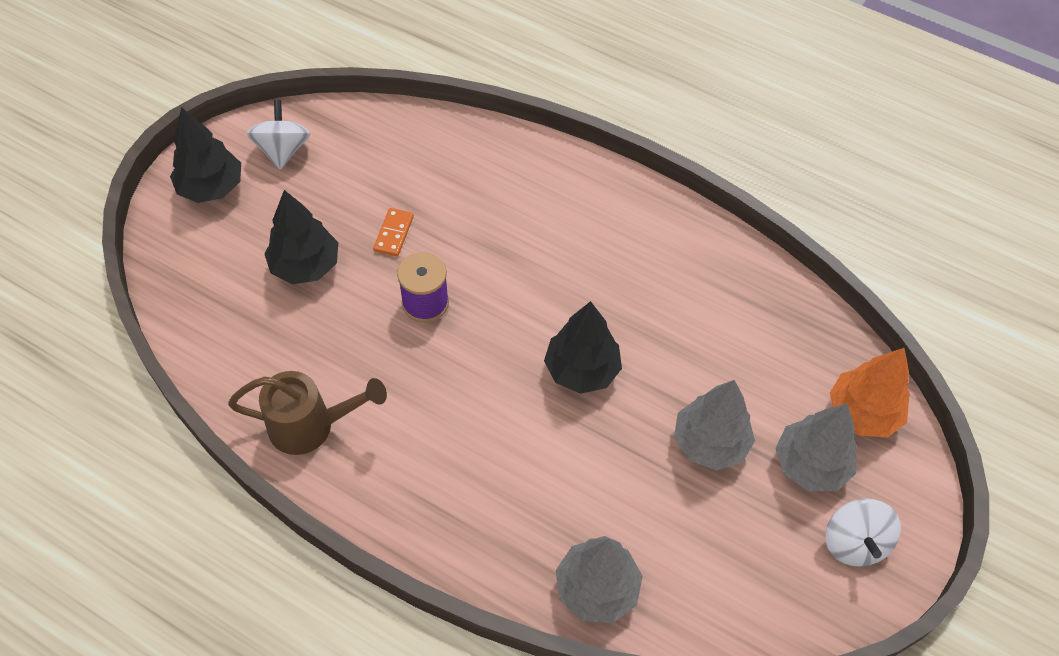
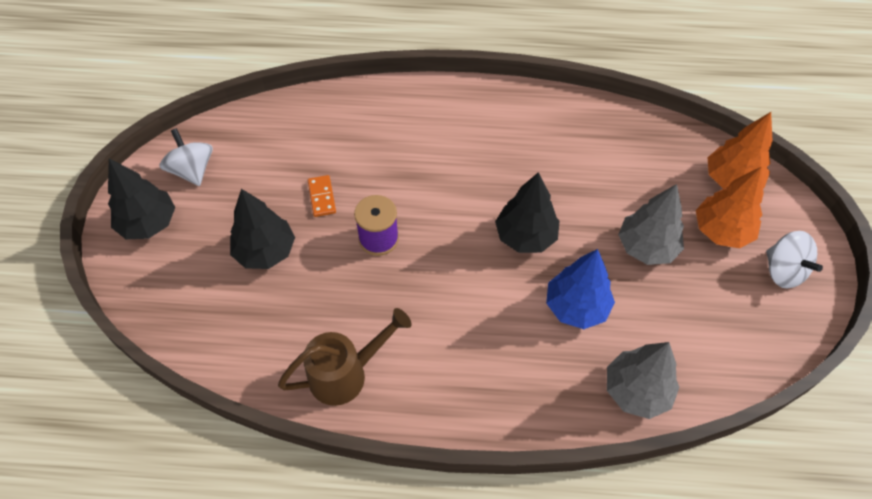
camera: 25 degrees left, 0 degrees up
grey tree [775,404,857,491] -> orange tree [696,167,764,248]
none -> blue tree [546,249,615,329]

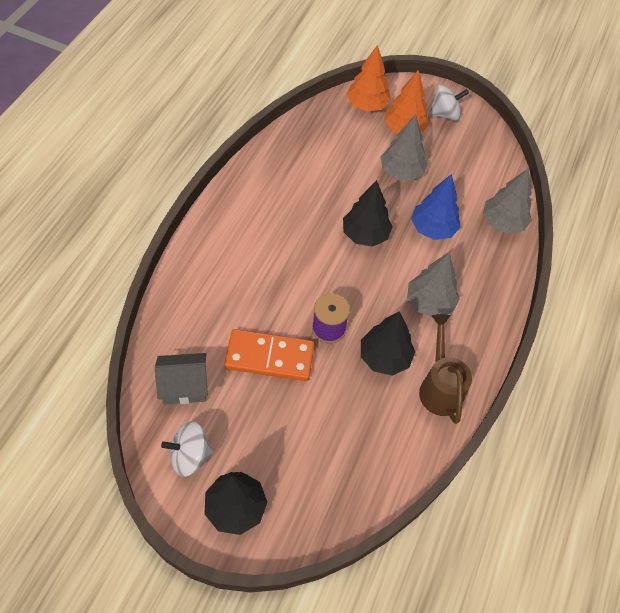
camera: 75 degrees left, 0 degrees up
black tree [230,189,295,269] -> black tree moved to [361,311,415,376]
orange domino [308,175,336,217] -> orange domino [224,329,315,381], size x2.09
none -> grey house [155,353,208,405]
none -> grey tree [407,253,460,316]

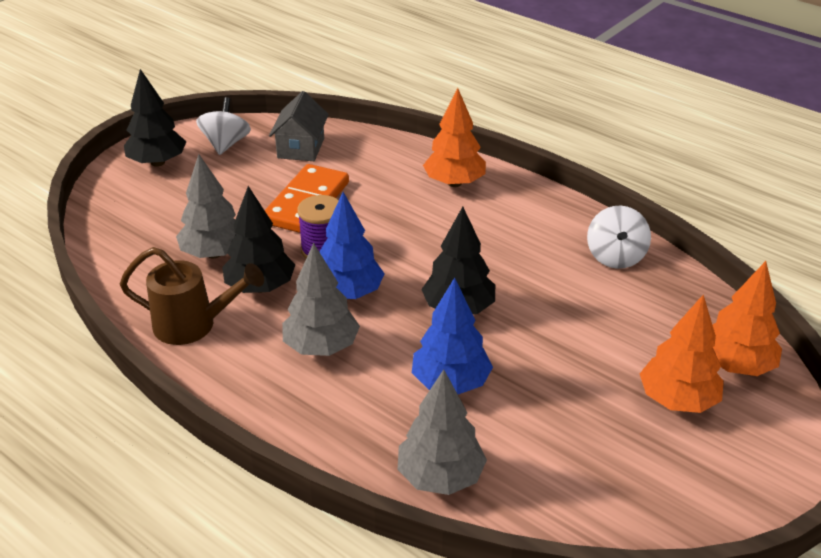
camera: 110 degrees right, 20 degrees down
grey tree [381,114,427,181] -> grey tree moved to [176,154,236,258]
white spinning top [429,85,469,121] -> white spinning top moved to [587,206,651,269]
none -> blue tree [320,192,385,299]
none -> orange tree [423,88,486,187]

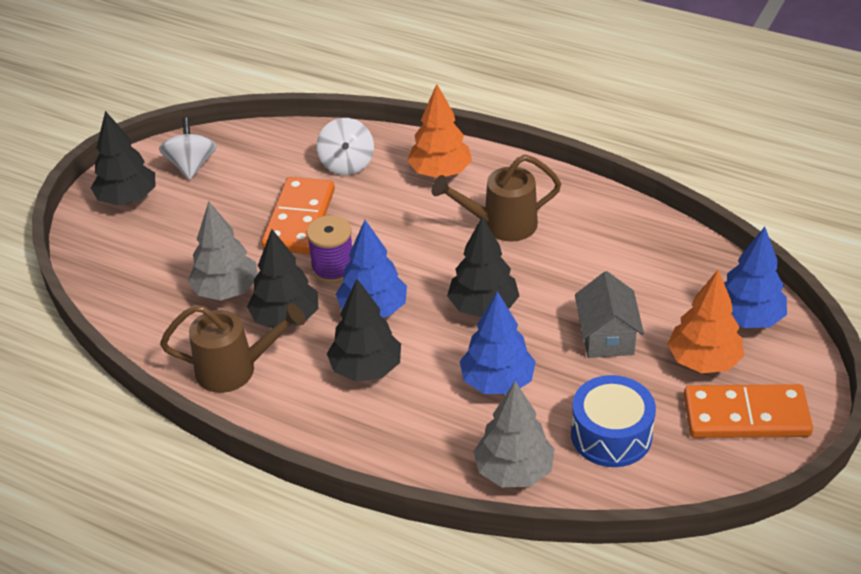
camera: 10 degrees left, 5 degrees up
grey house [269,91,329,161] -> grey house moved to [575,271,644,358]
grey tree [282,243,360,356] -> black tree [327,279,401,382]
white spinning top [587,206,651,269] -> white spinning top moved to [317,118,374,175]
orange tree [713,261,782,376] -> blue tree [724,227,787,328]
none -> brown watering can [432,154,561,241]
none -> blue drum [571,375,656,467]
none -> orange domino [684,384,813,438]

